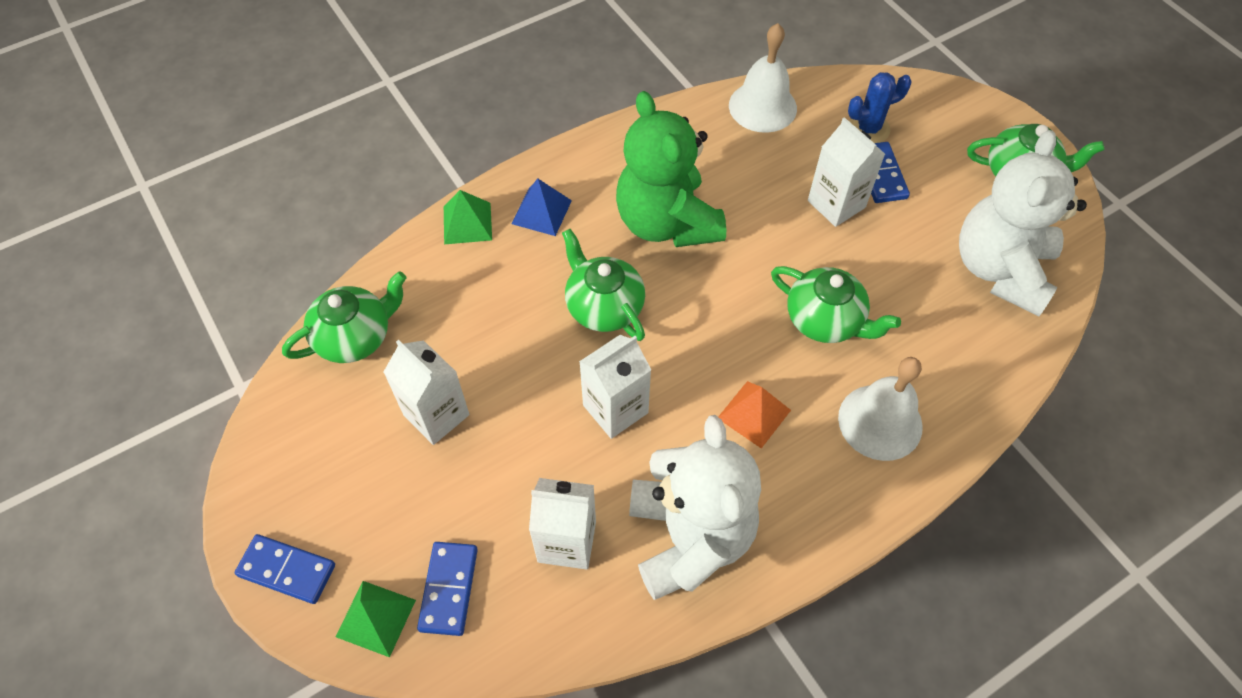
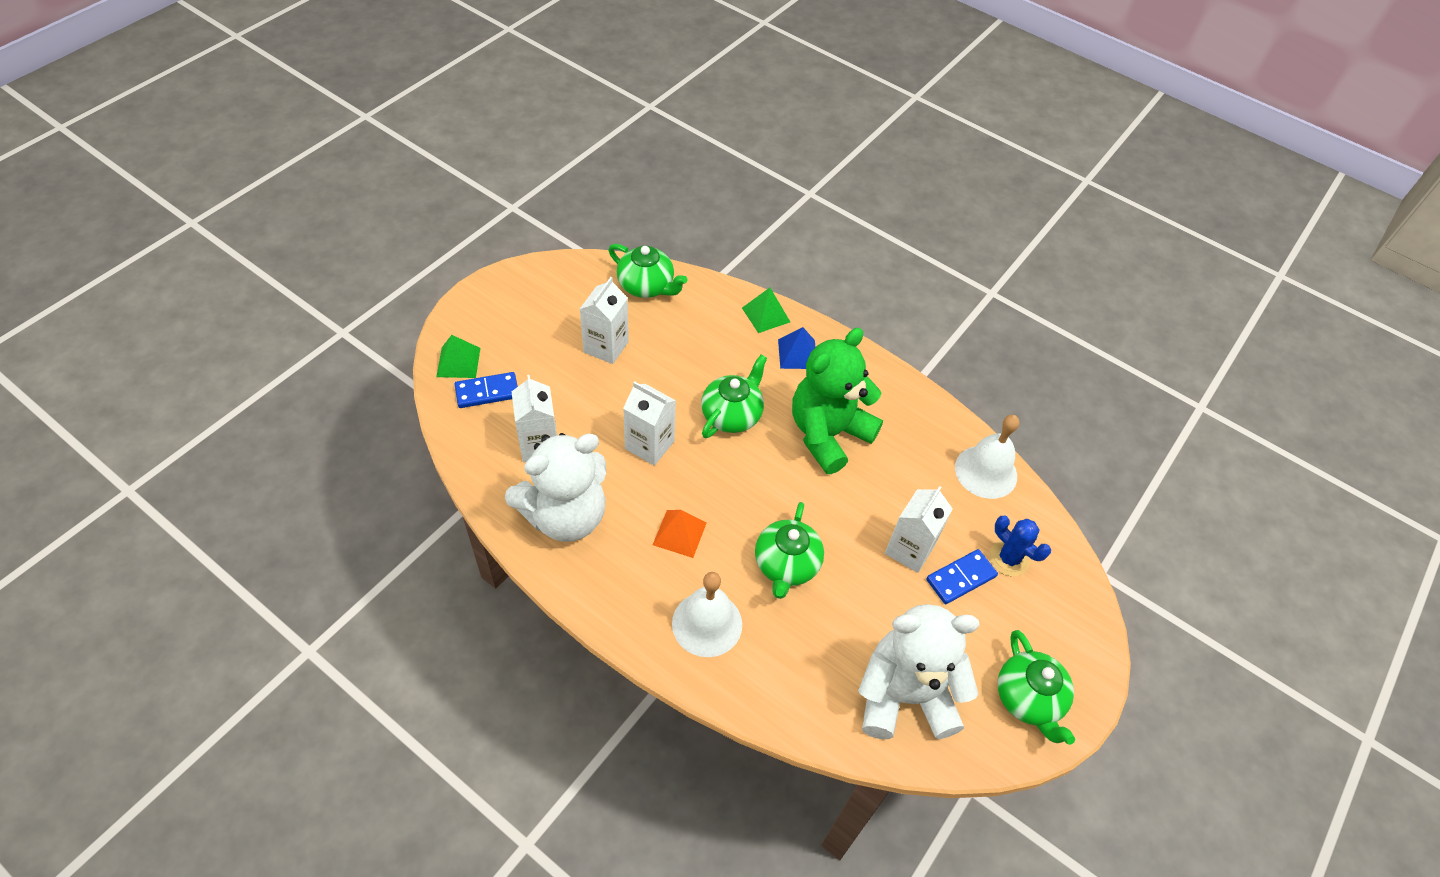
camera: 65 degrees right, 5 degrees down
blue domino [234,534,335,604] -> none

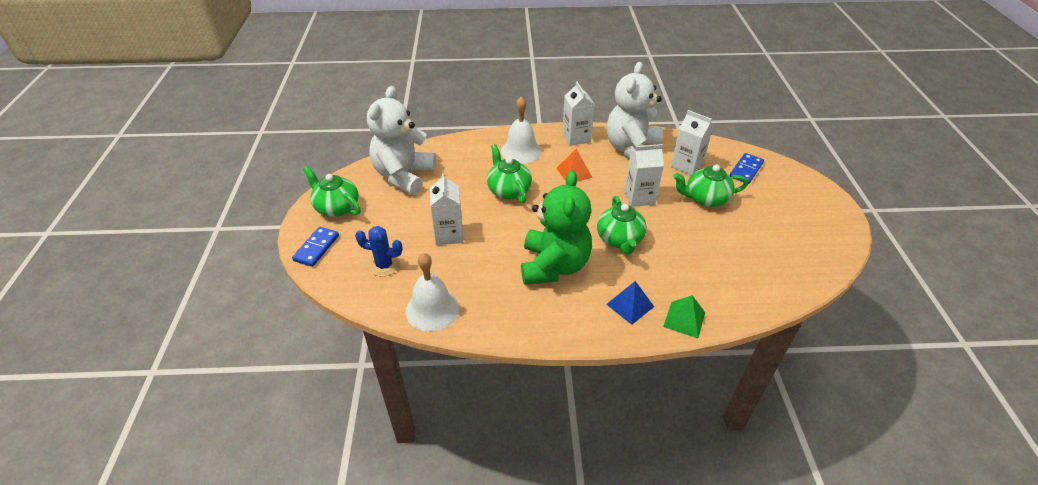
camera: 145 degrees right, 10 degrees down
green pyramid [436,335,480,378] -> none
white carton [580,277,629,364] -> white carton moved to [562,81,595,146]
green teapot [608,244,687,298] -> green teapot moved to [673,165,748,207]
white teddy bear [858,604,980,739] -> white teddy bear turned 150 degrees clockwise [367,86,436,195]
blue domino [926,549,998,604] -> blue domino moved to [292,227,339,267]

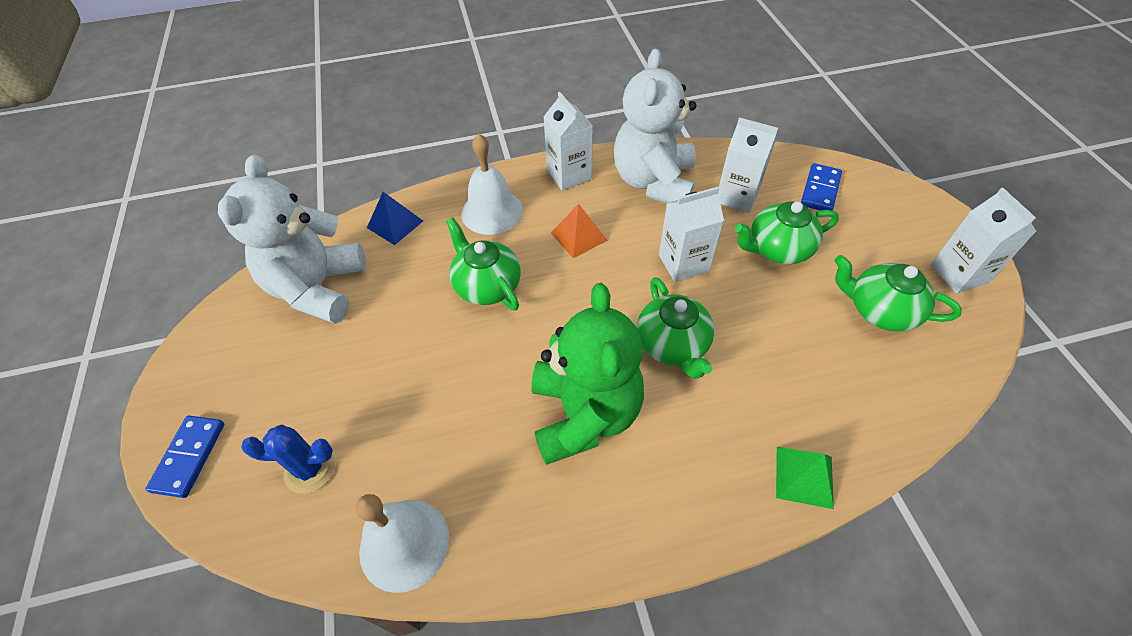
camera: 10 degrees left, 10 degrees up
green teapot [303,166,361,217] -> green teapot moved to [834,255,962,331]
white carton [430,173,463,245] -> white carton moved to [931,188,1037,293]
blue pyramid [606,281,654,325] -> blue pyramid moved to [367,192,423,245]

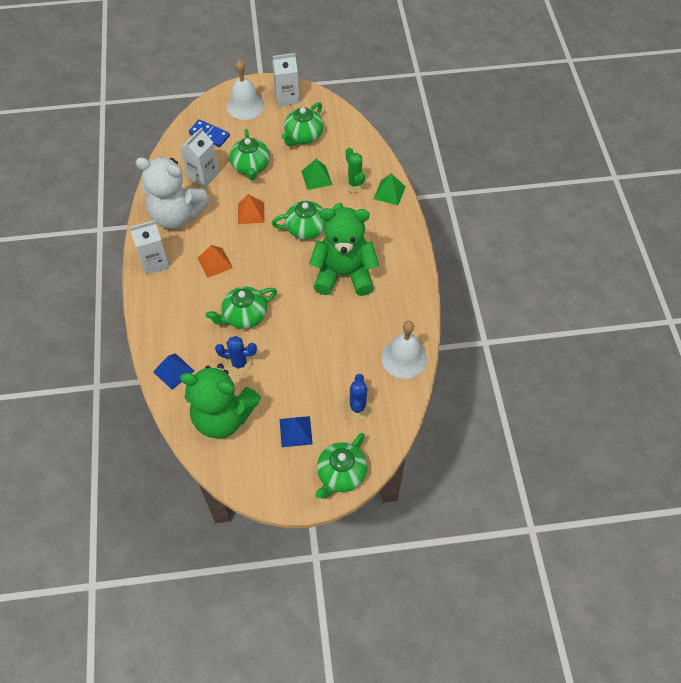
camera: 85 degrees left, 5 degrees up
blue domino [146,416,224,498] -> green teapot [315,433,367,499]
white teddy bear [218,155,366,324] -> green teddy bear [180,363,261,439]
white bell [461,133,523,235] -> white bell moved to [227,60,264,120]
white carton [659,187,724,282] -> orange pyramid [238,194,265,224]
none -> blue cactus [215,336,257,376]
none -> blue pyramid [280,416,313,447]
none -> green pyramid [301,159,332,190]
none -> green cactus [343,148,367,193]

